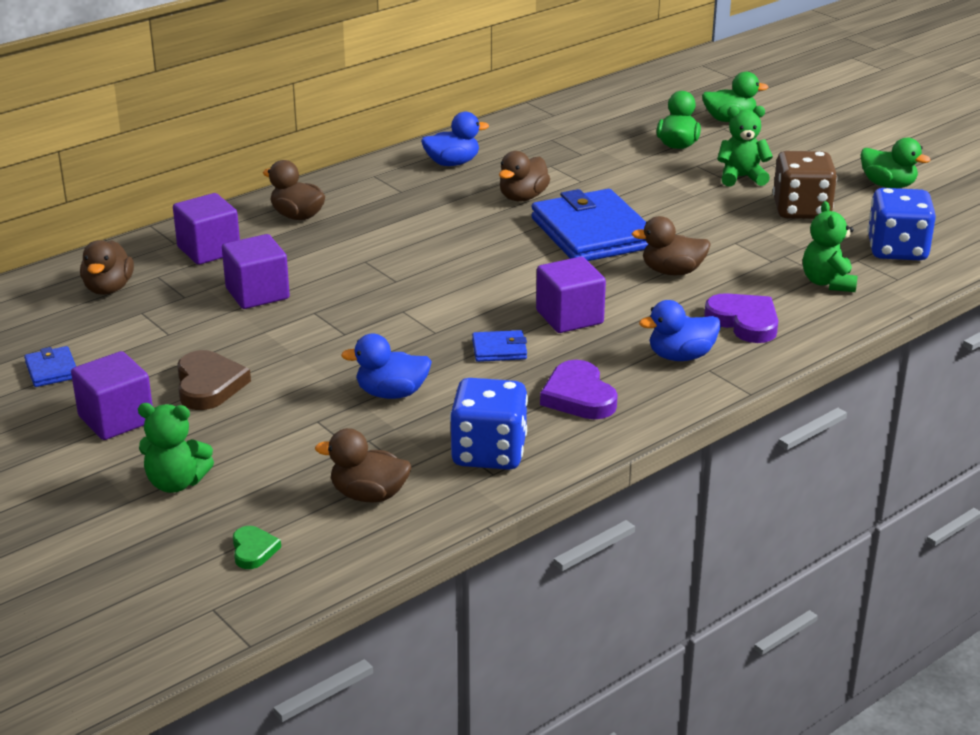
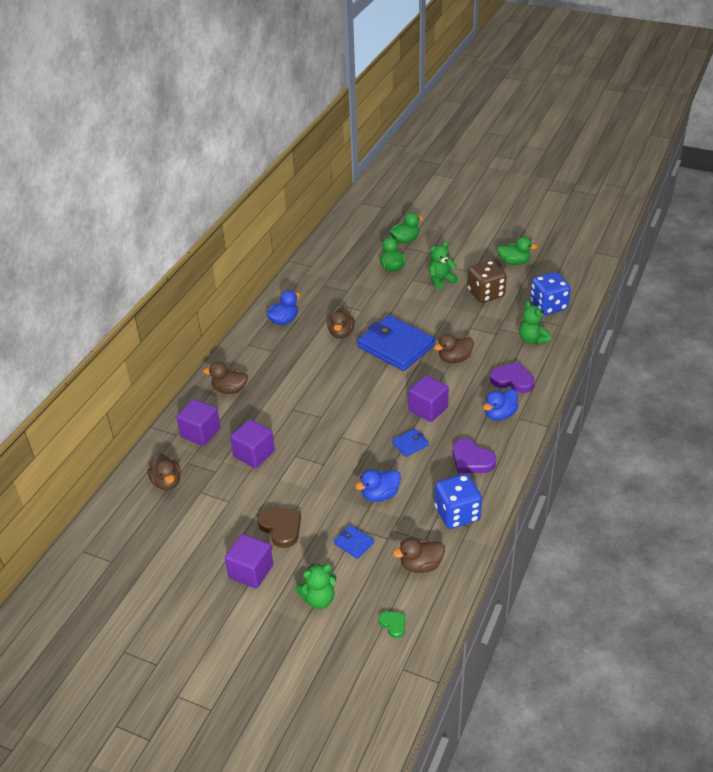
camera: 25 degrees left, 10 degrees up
blue wallet [24,346,76,387] -> blue wallet moved to [334,525,374,559]

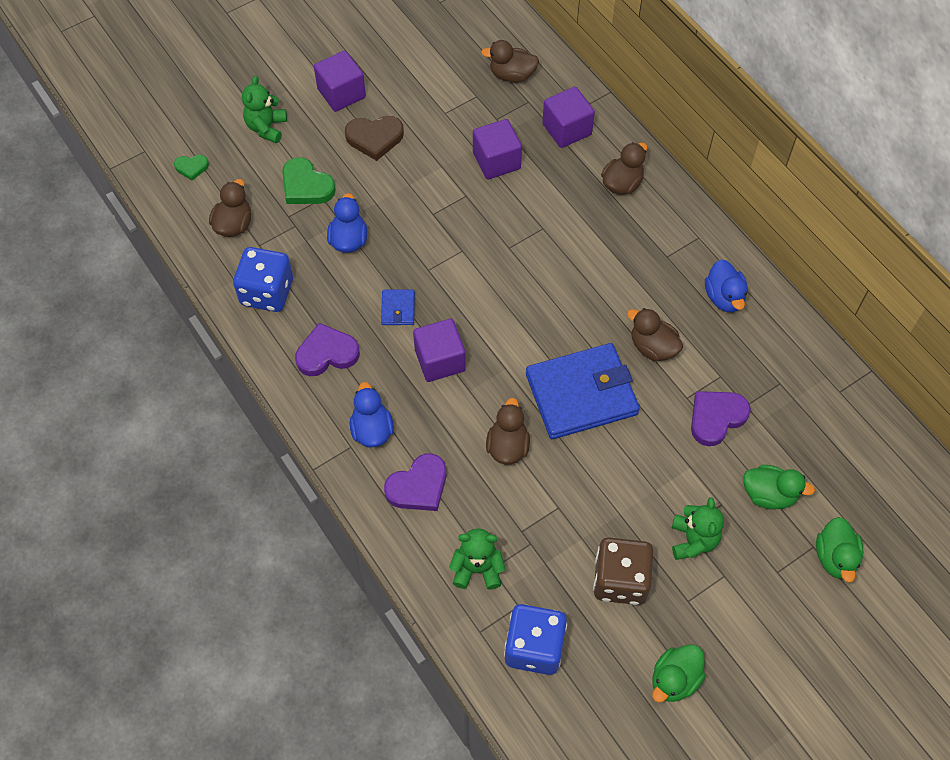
camera: 120 degrees right, 20 degrees up
blue wallet [334,525,374,559] -> green heart [282,157,336,204]
none -> purple heart [691,391,751,446]

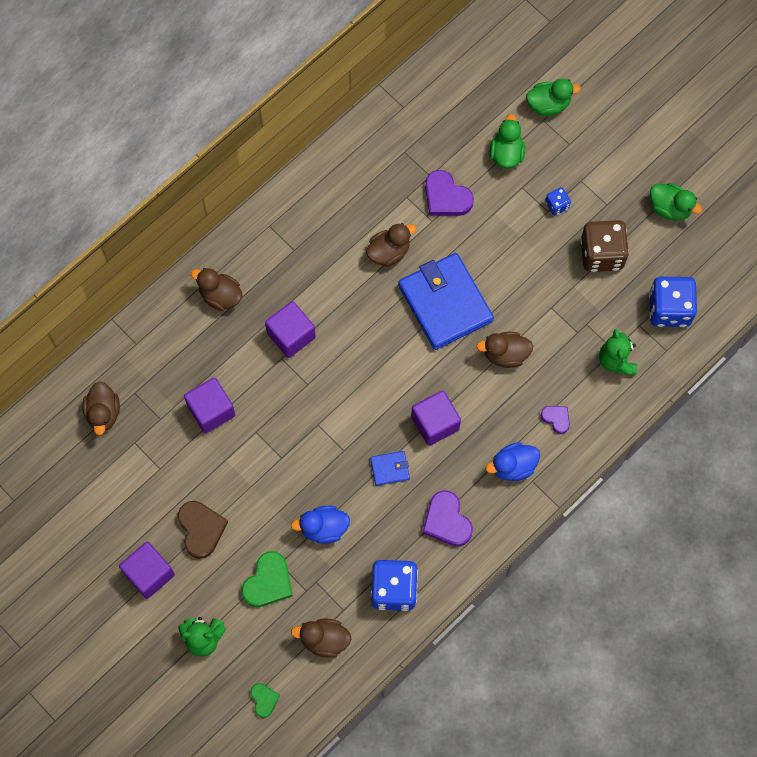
camera: 100 degrees left, 10 degrees up
purple heart [384,454,446,511] -> purple heart [541,406,570,434], size x0.57
purple cube [542,87,595,148] -> purple cube moved to [265,301,316,358]
brown duck [627,308,683,362] -> brown duck turned 150 degrees counterclockwise [366,223,416,267]
green teddy bear [672,497,724,560] -> blue dice [545,187,571,215]
blue duck [705,259,748,312] -> none

